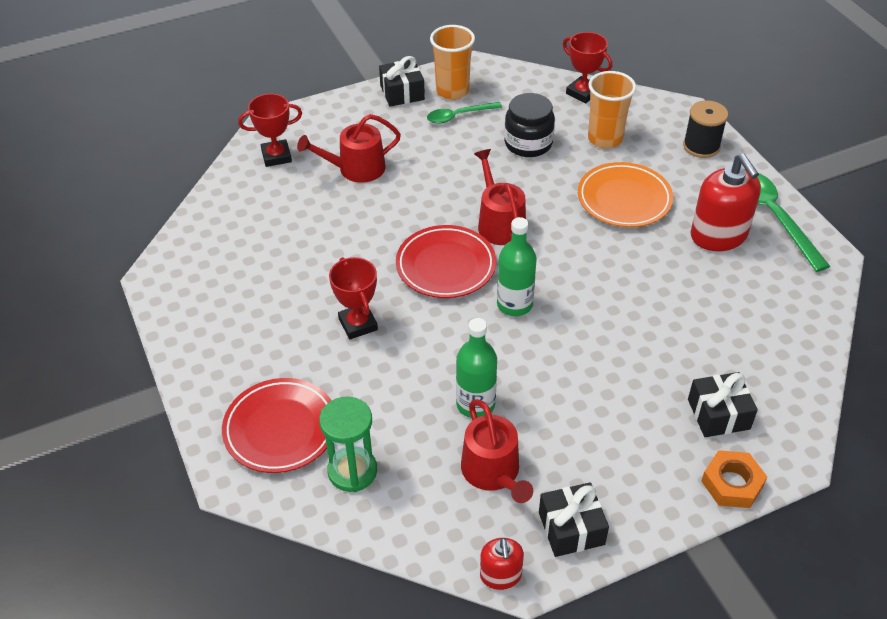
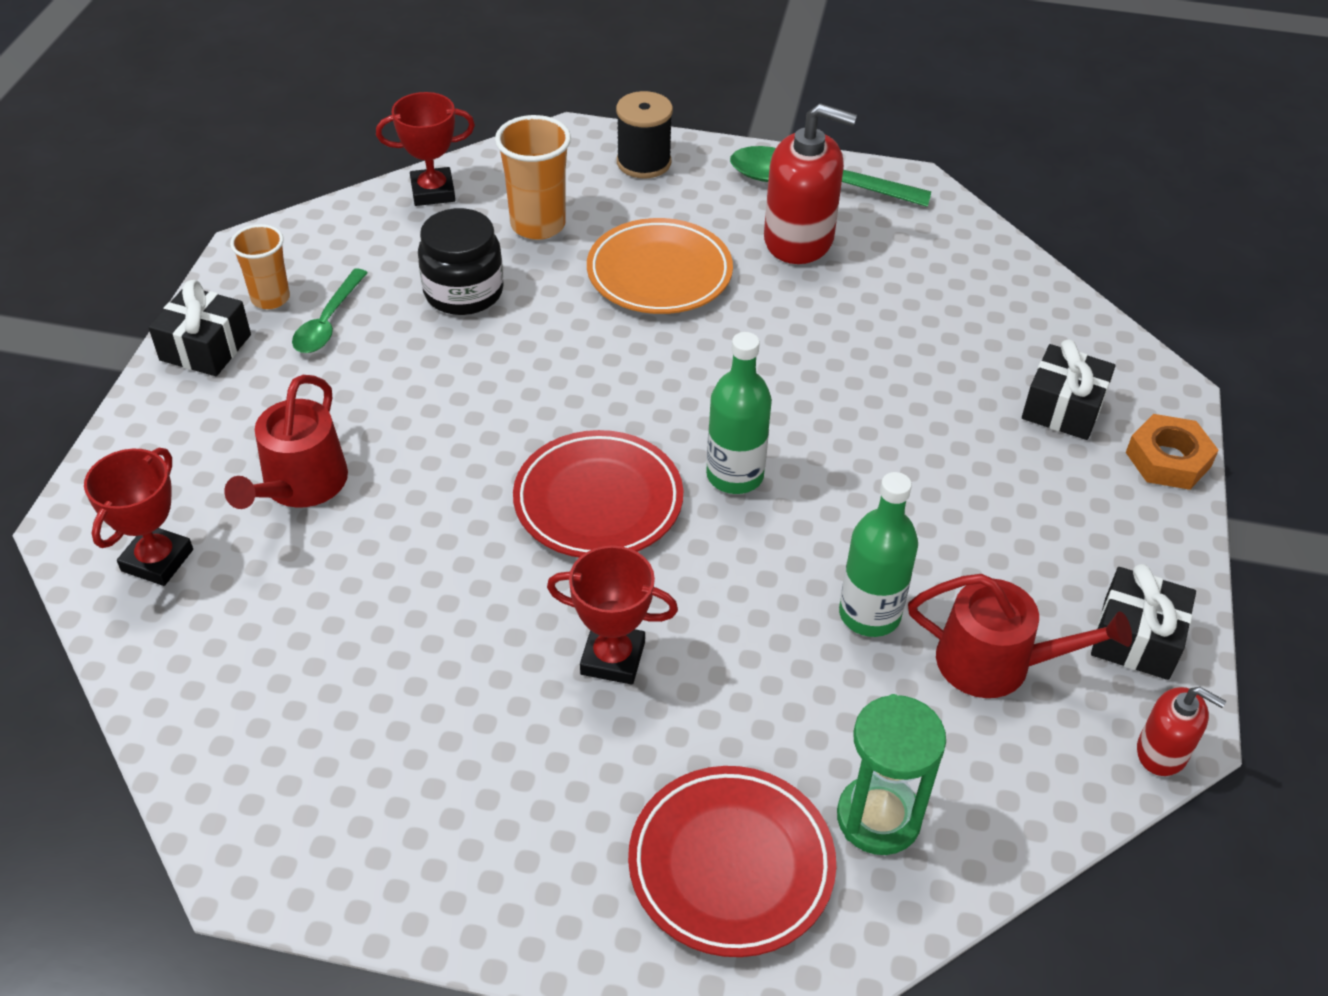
camera: 55 degrees left, 0 degrees up
orange cup [430,25,475,100] -> orange cup [230,224,290,309], size x0.66
red watering can [474,149,526,245] -> none

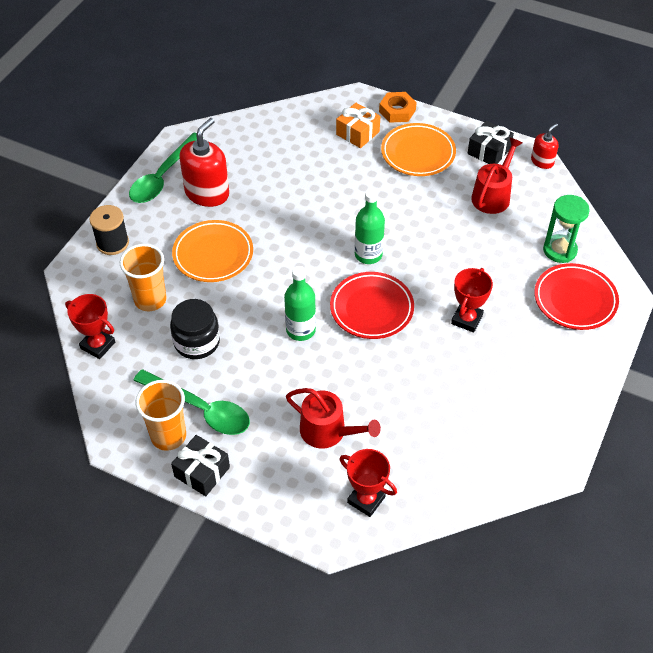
camera: 75 degrees left, 5 degrees up
orange cup [230,224,290,309] -> orange cup [136,380,186,451], size x1.51
green spoon [292,268,368,353] -> green spoon [133,369,250,435], size x1.65
red trophy [376,92,475,206] -> red trophy turned 60 degrees counterclockwise [65,294,115,359]
green bottle [839,472,918,637] -> green bottle moved to [284,266,316,341]
black gift [1022,339,1115,440] -> orange gift [336,103,380,148]
none -> orange plate [381,123,456,176]

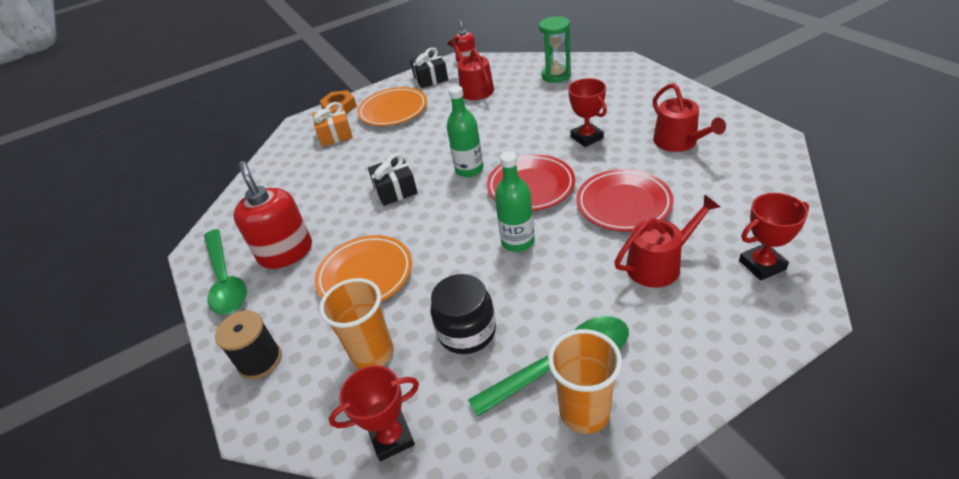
camera: 50 degrees left, 10 degrees down
black gift [171,435,230,496] -> black gift moved to [368,153,418,206]
red plate [534,263,619,330] -> red plate moved to [577,169,673,231]
none -> red watering can [653,83,726,152]

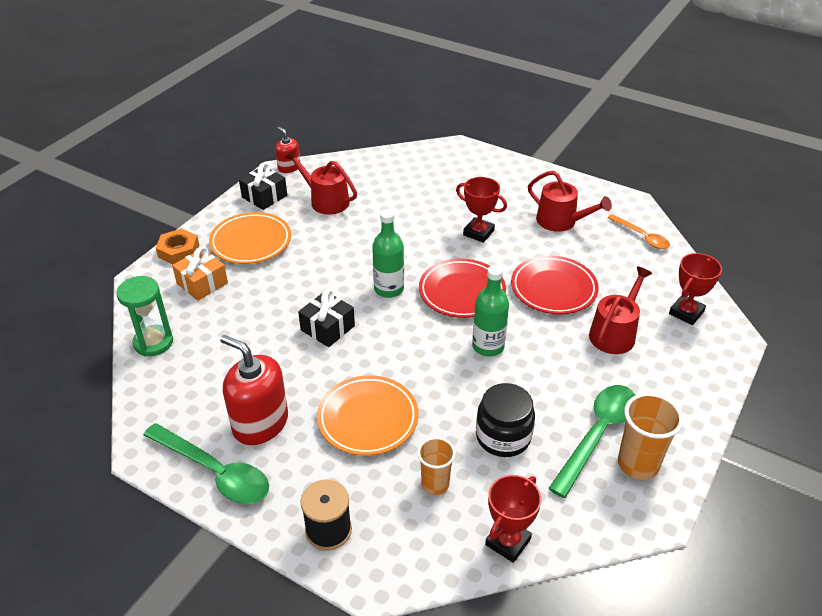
camera: 35 degrees left, 0 degrees up
orange cup [319,278,394,369] -> orange cup [417,437,456,495], size x0.66
green hourglass [539,16,571,83] -> green hourglass moved to [116,276,173,357]
none -> orange spoon [607,214,670,249]

